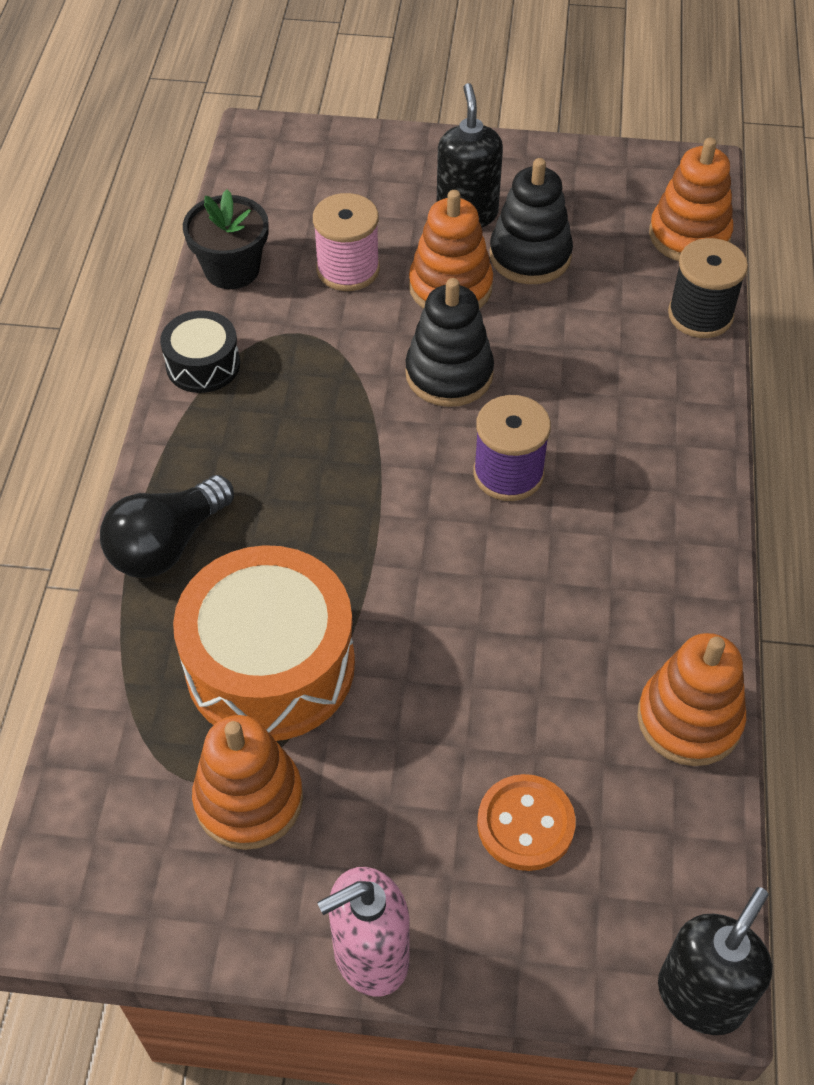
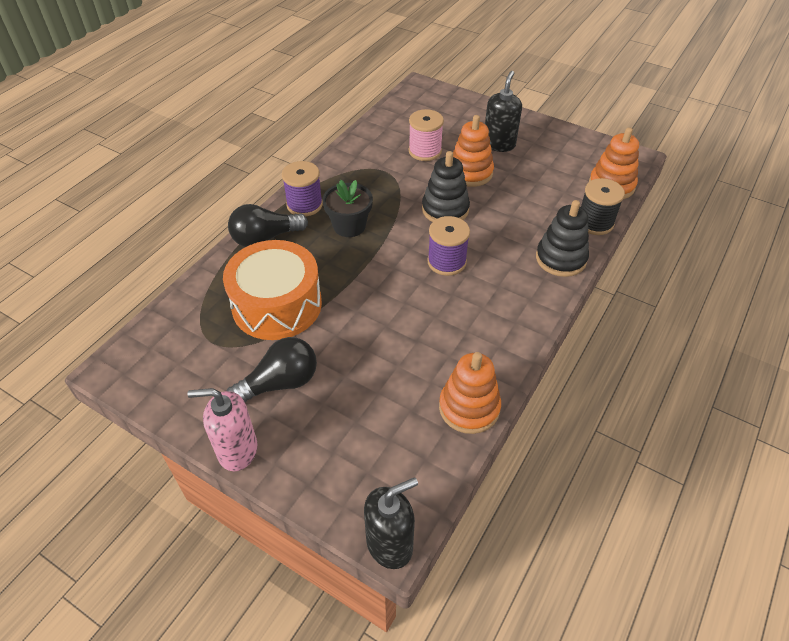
camera: 25 degrees right, 5 degrees down
black drum [160,310,240,393] -> none
black flower pot [183,189,269,289] -> black flower pot moved to [322,180,373,237]
orange stacking toy [192,715,303,850] -> none
orange button [477,774,576,871] -> none
black stacking toy [489,158,573,284] -> black stacking toy moved to [536,200,589,277]
none -> black light bulb [227,337,317,402]
none -> purple spool [282,161,323,217]

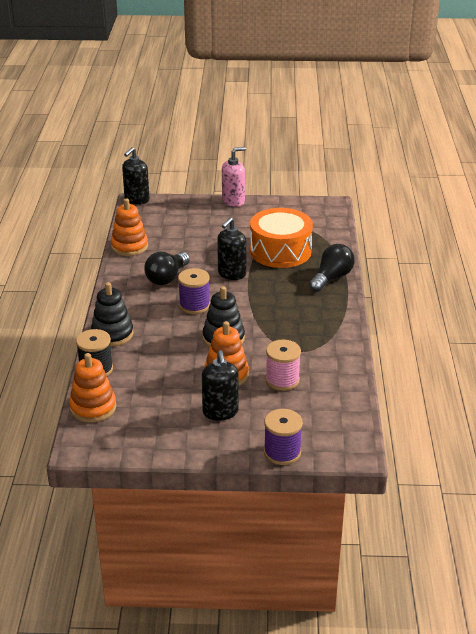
camera: 150 degrees right, 15 degrees down
black light bulb [227,337,317,402] -> black light bulb moved to [144,252,190,285]
purple spool [282,161,323,217] -> purple spool moved to [264,409,303,465]
black flower pot [322,180,373,237] -> none
none -> black soap dispenser [217,217,247,280]

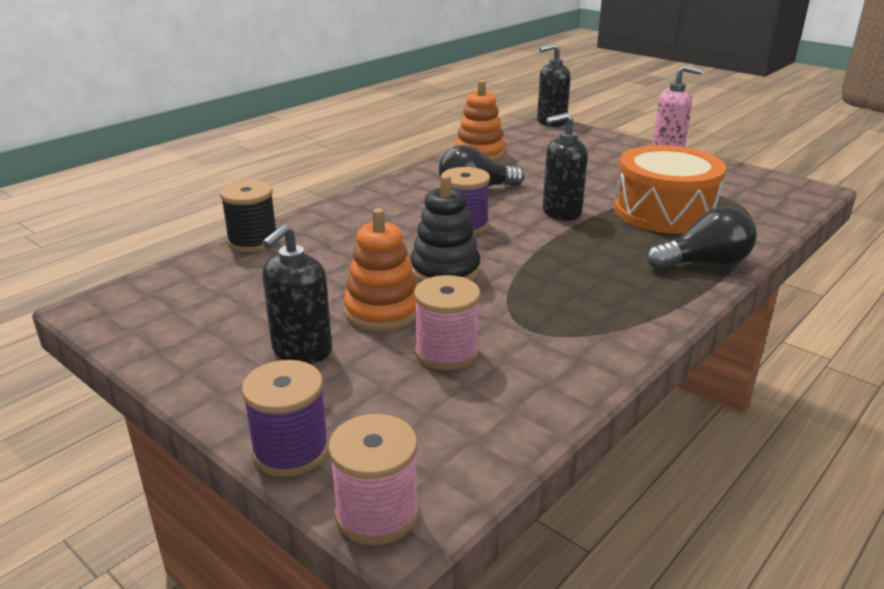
camera: 40 degrees right, 5 degrees down
orange stacking toy [69,353,116,423] -> none
black stacking toy [91,282,133,346] -> none
none -> pink spool [328,414,419,545]

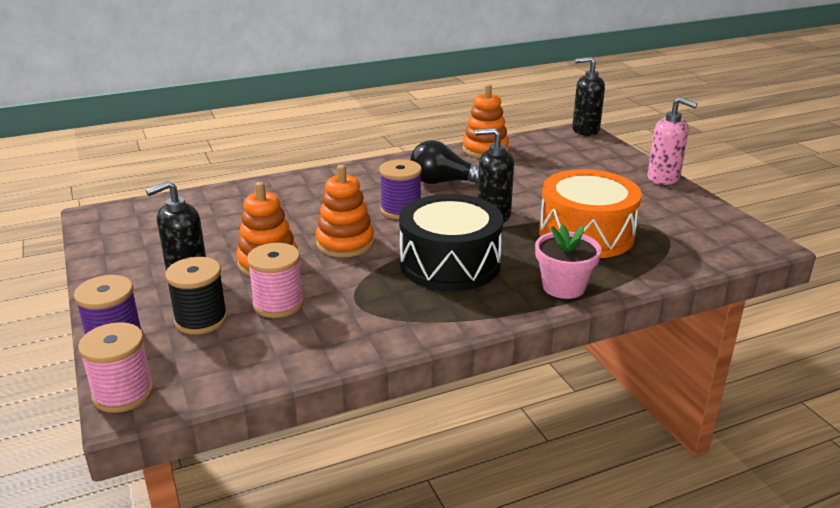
camera: 25 degrees right, 0 degrees up
black spool [220,180,276,252] -> black spool moved to [165,257,228,334]
black stacking toy [410,175,480,282] -> orange stacking toy [316,165,374,257]
black light bulb [647,206,757,270] -> pink flower pot [535,224,601,299]
none -> black drum [399,194,503,291]

